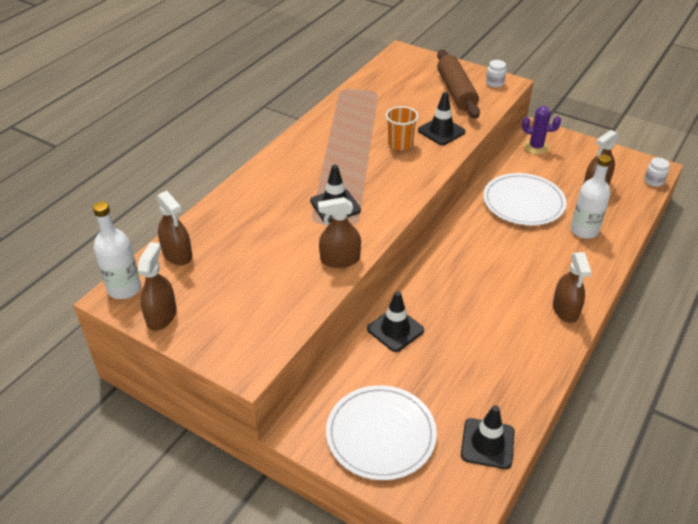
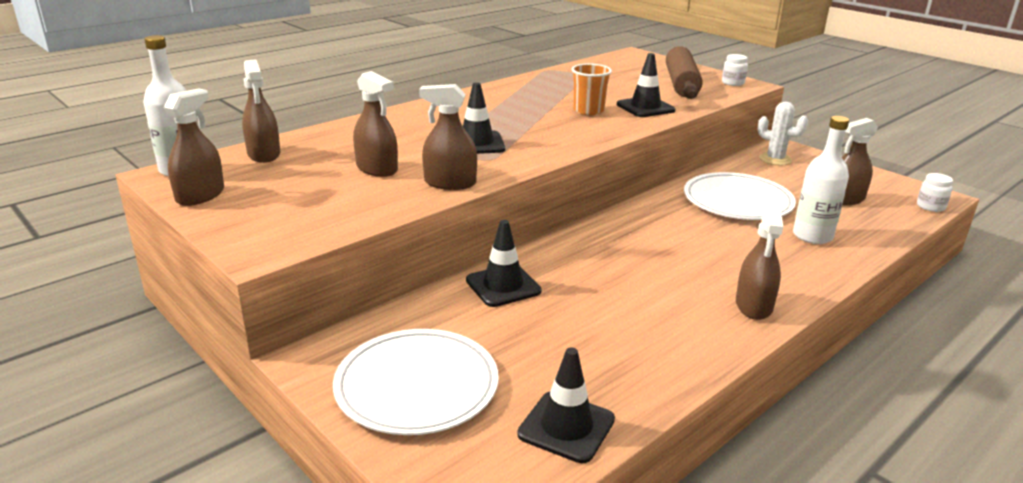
camera: 15 degrees right, 15 degrees down
purple cactus [522,106,561,154] -> white cactus [758,102,808,165]
none -> brown spray bottle [353,71,398,177]

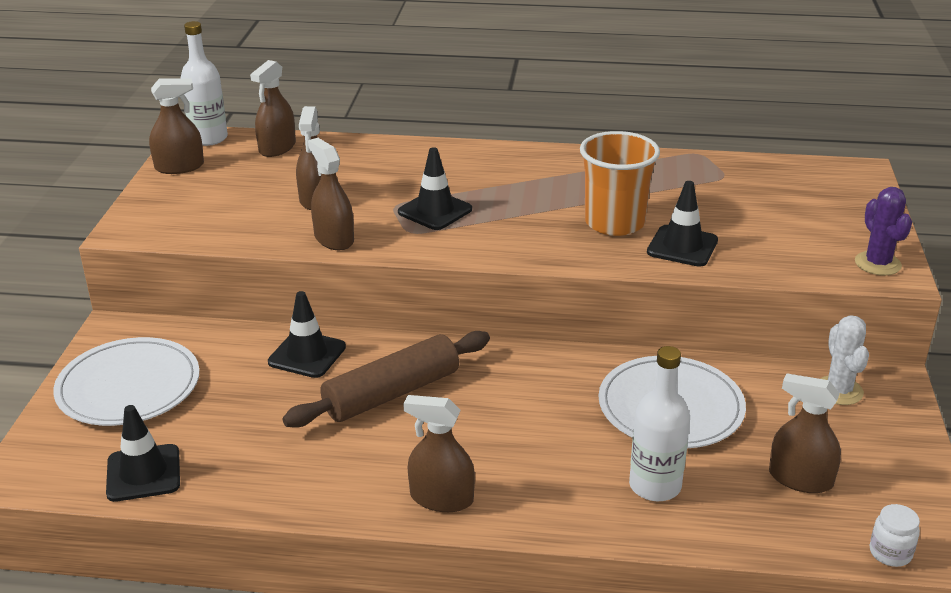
camera: 50 degrees right, 5 degrees up
orange cup [571,63,612,115] -> orange cup [580,131,660,236], size x1.53
brown rolling pin [666,46,703,99] -> brown rolling pin moved to [283,331,490,428]
white jar [722,54,748,86] -> purple cactus [855,187,912,276]
brown spray bottle [736,205,783,320] -> brown spray bottle turned 45 degrees clockwise [403,395,475,512]

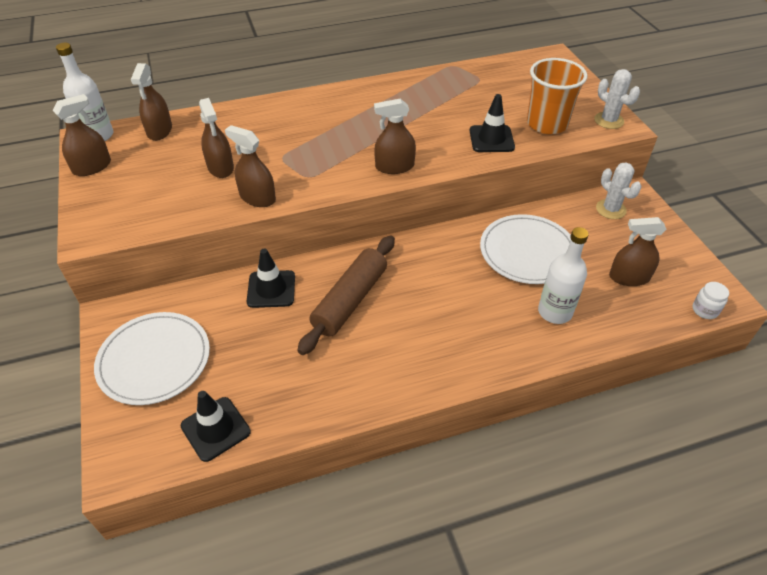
camera: 25 degrees left, 15 degrees up
black traffic cone [398,147,472,230] -> none
brown spray bottle [403,395,475,512] -> brown spray bottle moved to [374,98,416,174]
orange cup [580,131,660,236] -> orange cup moved to [527,58,587,134]
purple cactus [855,187,912,276] -> white cactus [594,69,640,129]

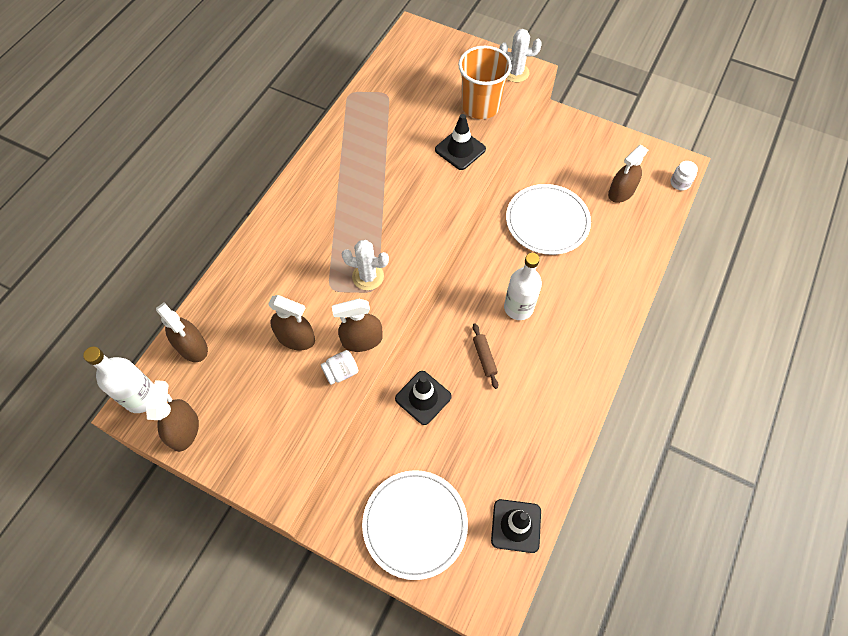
camera: 45 degrees left, 15 degrees up
brown rolling pin [297,235,395,355] -> brown rolling pin [473,323,498,389], size x0.46
brown spray bottle [374,98,416,174] -> none
white bottle [538,227,589,324] -> white bottle moved to [504,253,542,320]
white cactus [596,162,641,219] -> white cactus moved to [342,240,389,290]
none -> white jar [321,350,358,385]

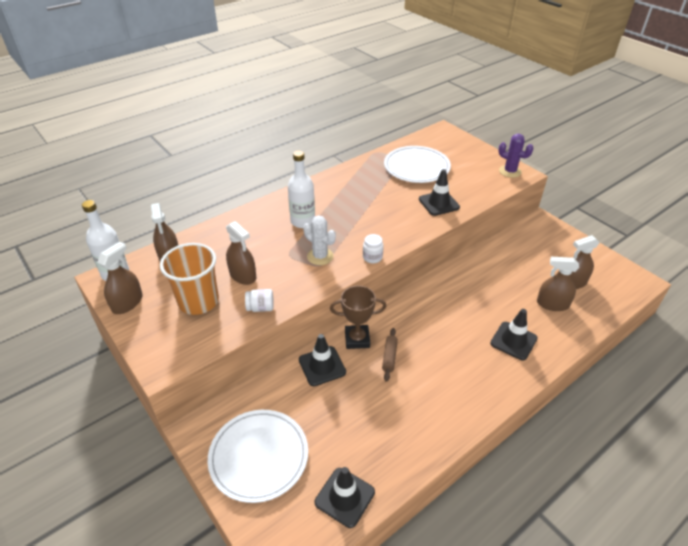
camera: 25 degrees right, 20 degrees down
brown spray bottle [332,299,383,352] -> brown spray bottle moved to [537,257,579,311]
orange cup [458,46,512,119] -> orange cup moved to [160,243,219,315]
white cactus [500,29,542,82] -> purple cactus [498,134,533,178]
white bottle [504,253,542,320] -> white bottle moved to [288,151,315,228]
white plate [506,184,591,255] -> white plate moved to [384,146,451,183]
white jar [670,161,698,191] -> white jar moved to [363,234,383,263]
none -> brown trophy [330,286,386,349]
none -> black traffic cone [490,309,538,360]

